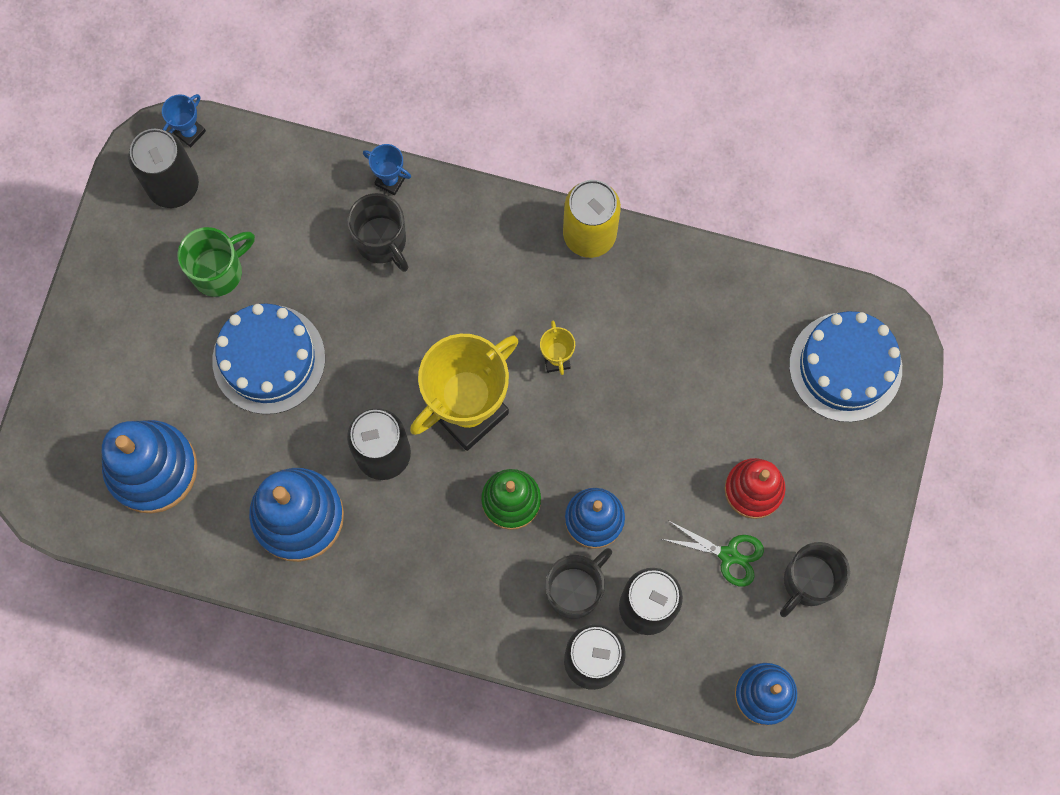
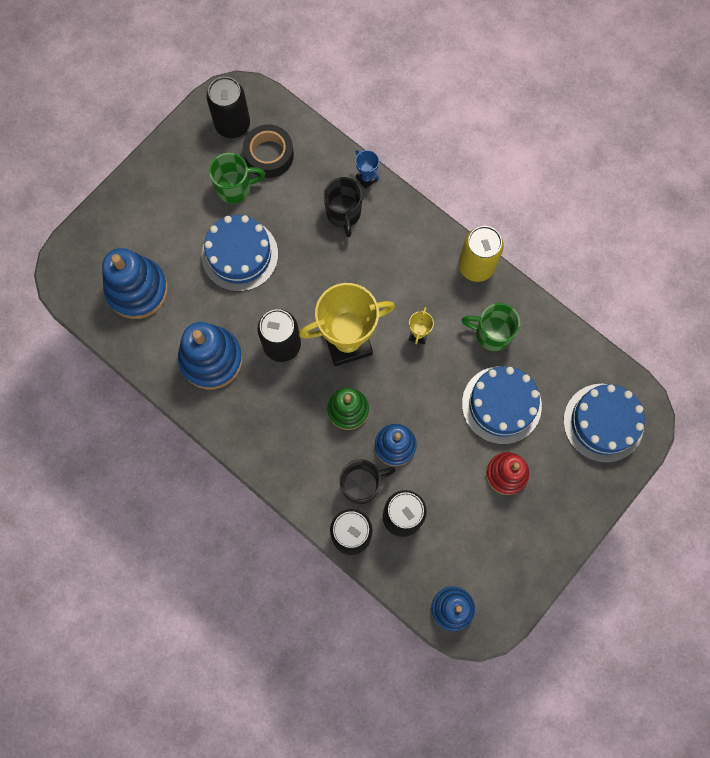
camera: 25 degrees right, 0 degrees up
blue trophy [162,94,206,147] -> none
green scissors [662,521,764,587] -> none
black mug [780,542,850,617] -> none
none -> black tape [243,124,294,178]
none -> green mug [462,303,520,351]
none -> blue cake [462,366,542,444]

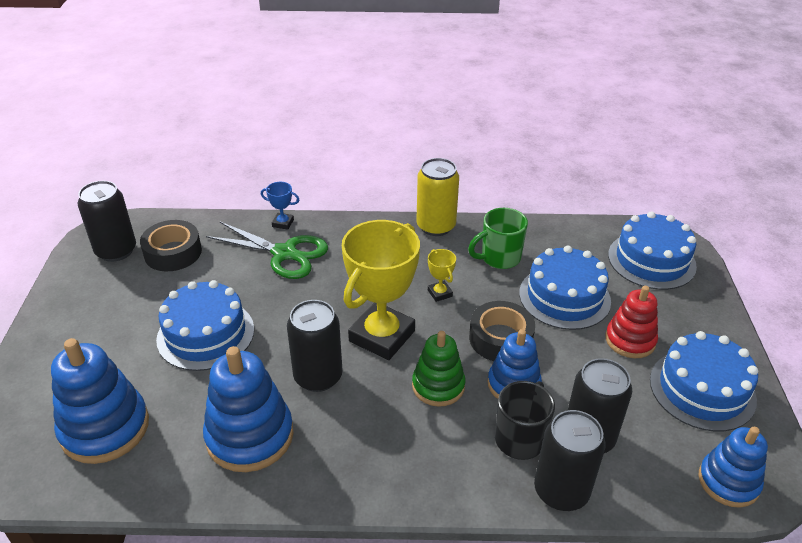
camera: 40 degrees left, 35 degrees down
green mug [209,153,265,204] -> none
black mug [324,177,363,237] -> green scissors [206,222,328,279]
none -> black tape [469,301,535,361]
none -> blue cake [650,331,758,432]

